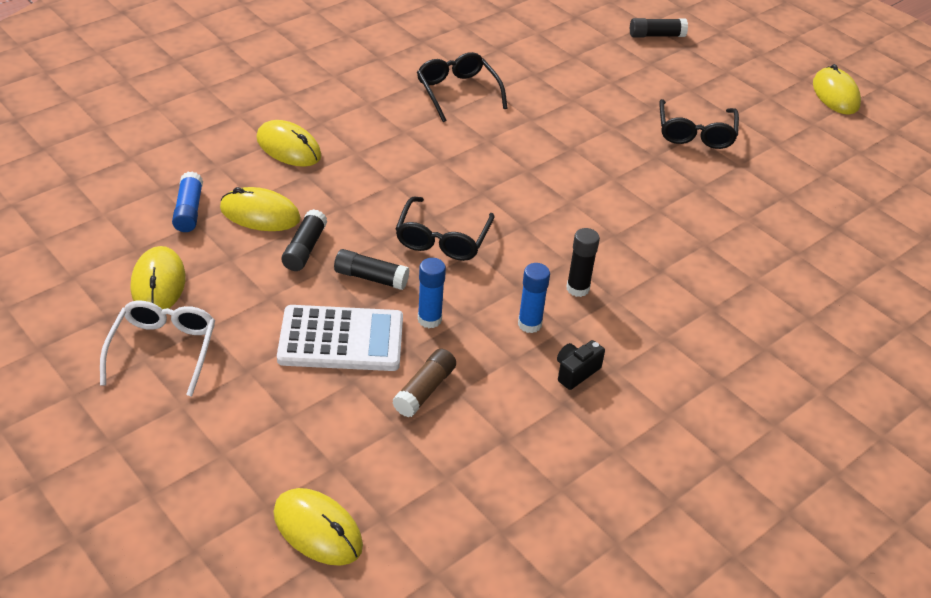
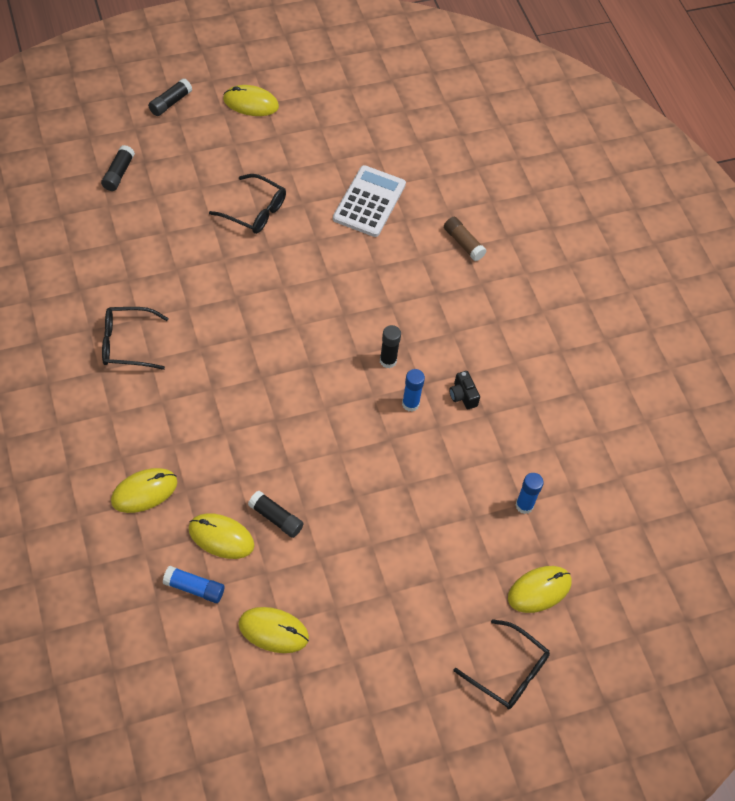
camera: 70 degrees left, 15 degrees up
white glasses [100,301,215,397] -> none
yellow mouse [220,187,301,231] -> yellow mouse turned 75 degrees clockwise [189,513,255,559]
white calculator [277,305,403,371] -> white calculator moved to [333,165,406,237]
black glue stick [334,249,410,290] -> black glue stick moved to [148,78,192,116]
brown glue stick [392,349,456,417] -> brown glue stick moved to [444,217,486,261]
black glasses [396,197,495,261] -> black glasses moved to [453,619,550,709]
blue glue stick [418,258,446,328] -> blue glue stick moved to [516,473,544,514]

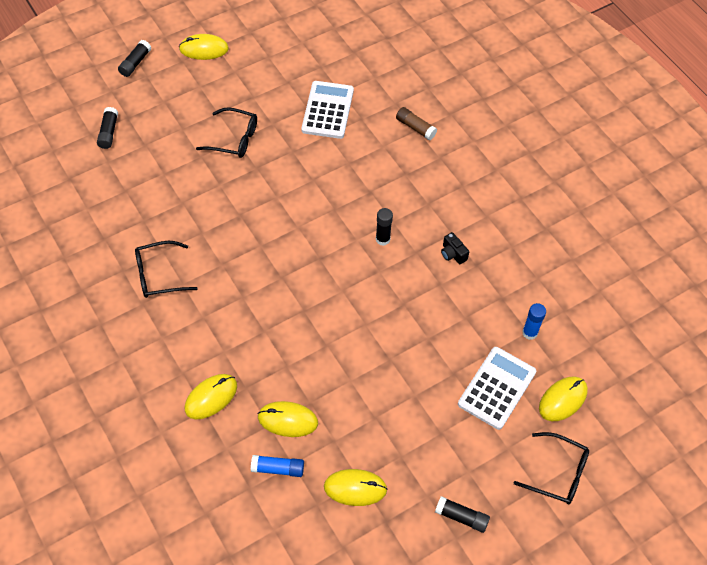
camera: 10 degrees left, 0 degrees up
black glue stick [248,490,304,538] -> black glue stick moved to [435,496,490,533]
blue glue stick [402,369,425,412] -> none
none -> white calculator [458,347,536,430]

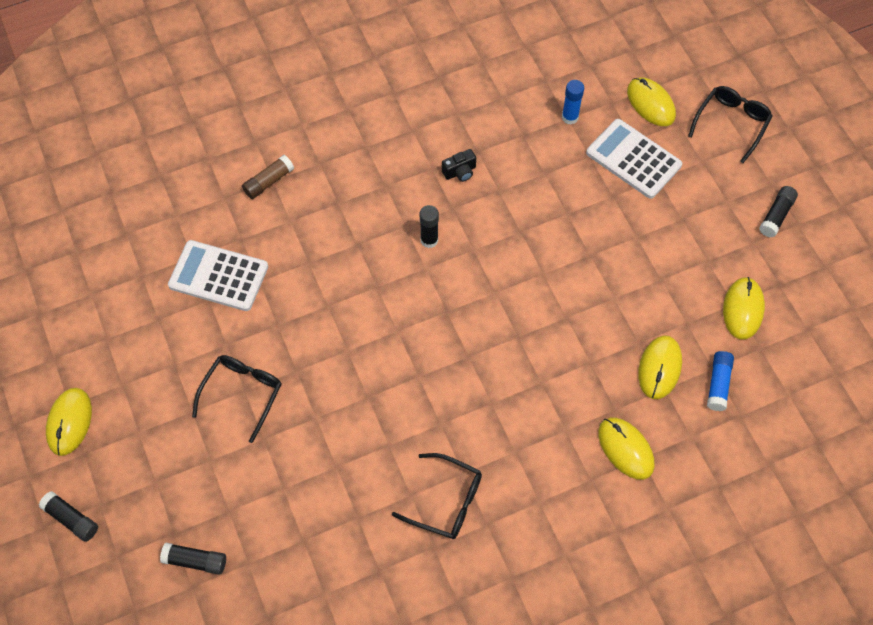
camera: 80 degrees left, 5 degrees up
black glasses [135,241,198,298] -> black glasses turned 60 degrees counterclockwise [392,453,482,539]

